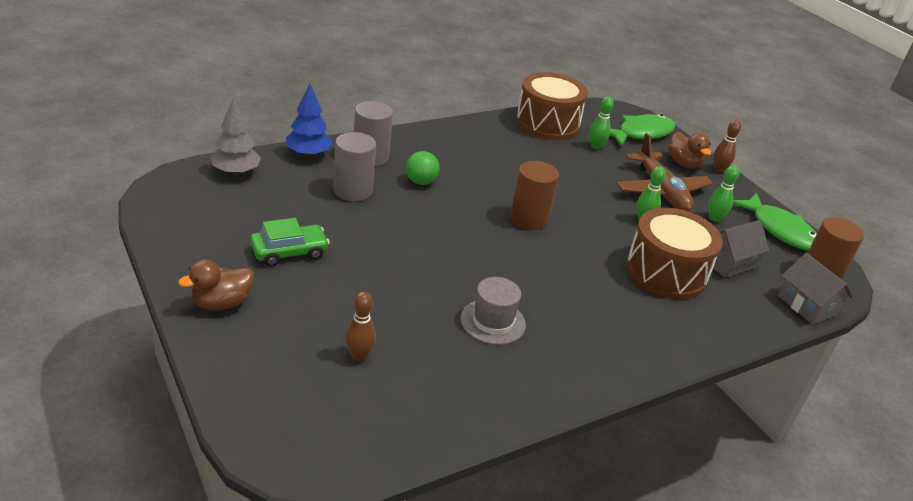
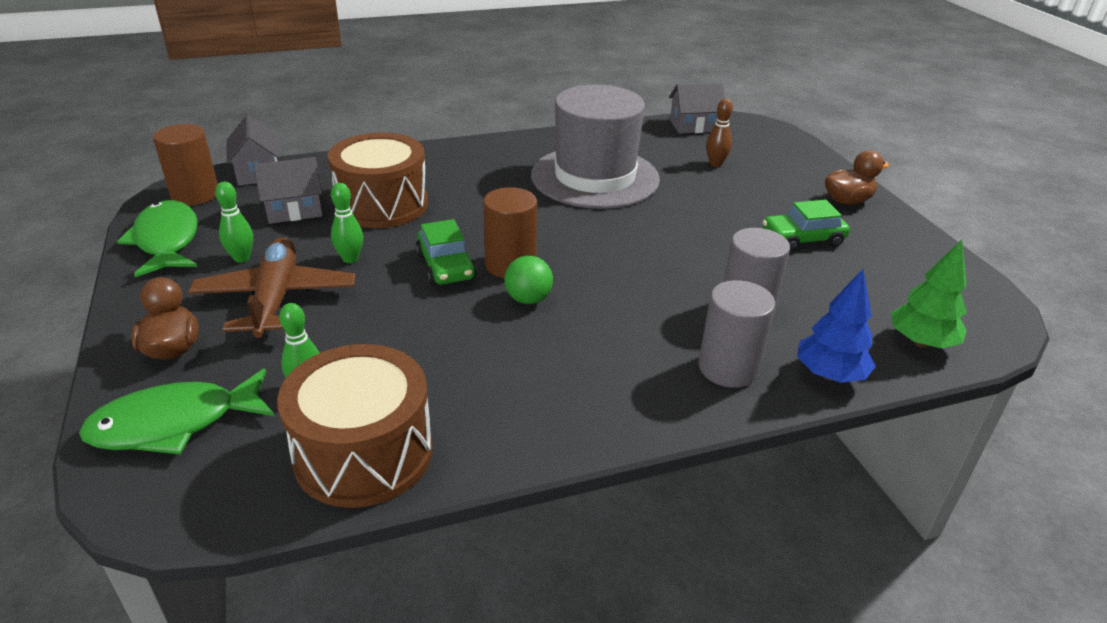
camera: 165 degrees left, 0 degrees up
grey tree [211,98,261,175] -> green tree [891,240,967,348]
green ball [406,151,440,185] -> green ball moved to [504,256,553,304]
grey hat [460,277,526,345] -> grey hat [531,85,660,209], size x2.10
brown bowling pin [713,120,741,173] -> none
none -> green car [416,219,477,286]
none -> grey house [669,83,725,134]

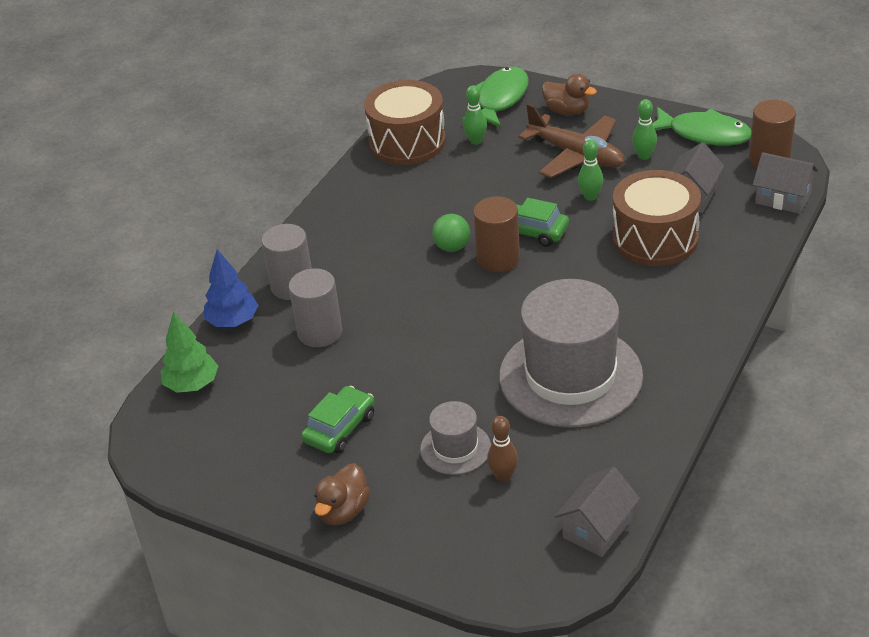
camera: 140 degrees right, 5 degrees up
none -> grey hat [420,401,491,475]

